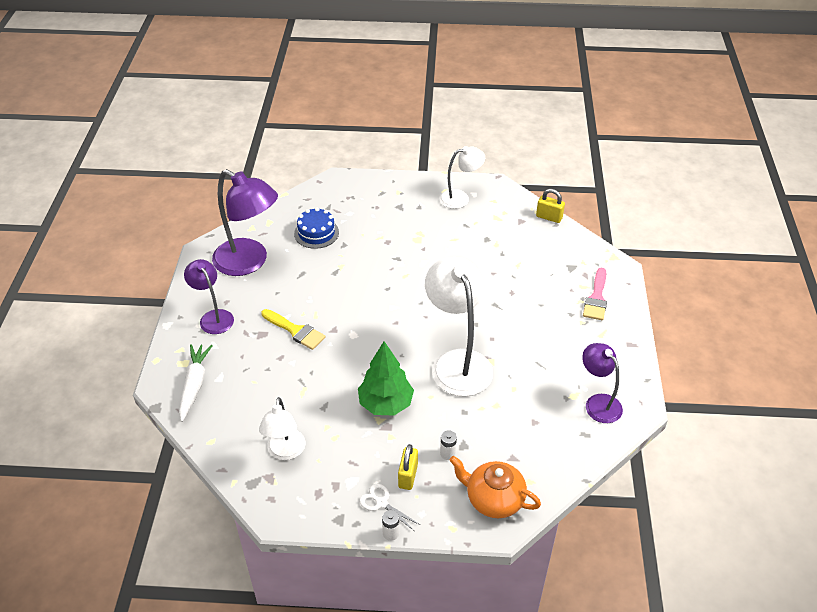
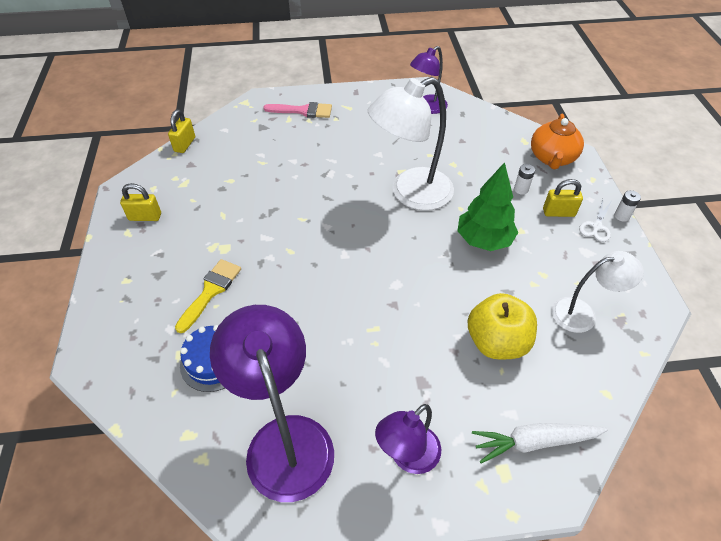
camera: 100 degrees left, 5 degrees up
purple lamp [212,169,278,276] -> purple lamp turned 45 degrees counterclockwise [210,305,334,502]
yellow brush [261,309,325,350] -> yellow brush moved to [175,259,241,333]
white lamp [439,146,485,209] -> yellow padlock [120,183,161,221]
none -> yellow apple [468,293,537,360]

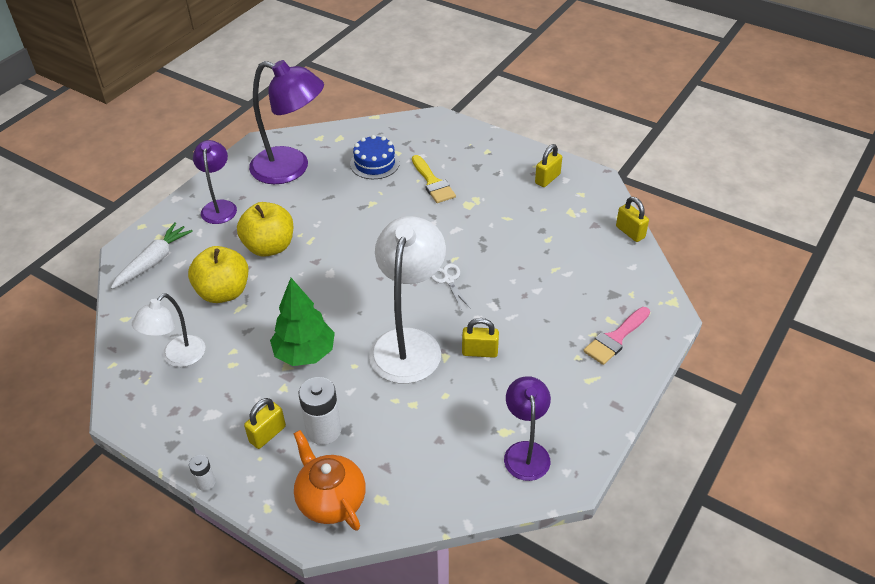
camera: 130 degrees right, 5 degrees down
white battery [514,164,535,195] -> white battery [299,377,341,445], size x1.90
white scissors [579,199,611,242] -> white scissors moved to [431,263,470,310]
none -> yellow apple [237,202,293,257]
none -> yellow padlock [462,318,499,358]

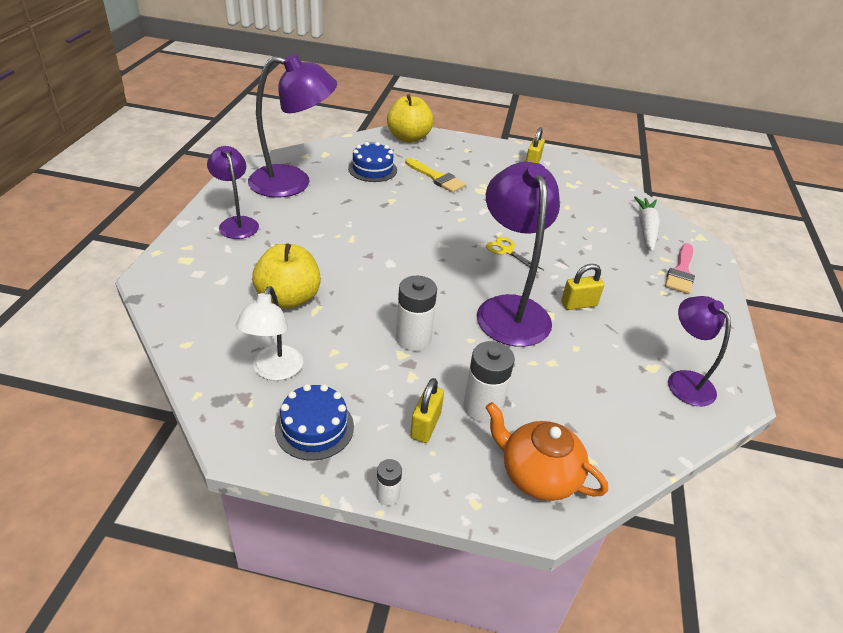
camera: 25 degrees left, 5 degrees down
white carrot [111,222,193,289] -> white carrot moved to [634,196,660,252]
yellow apple [237,202,293,257] -> yellow apple moved to [387,94,433,143]
green tree [270,278,335,366] -> white battery [396,276,437,351]
white lamp [369,216,446,384] -> purple lamp [477,162,560,347]
white scissors [431,263,470,310] -> yellow scissors [486,237,544,273]
yellow padlock [616,197,649,242] -> none
none -> blue cake [275,384,354,461]

